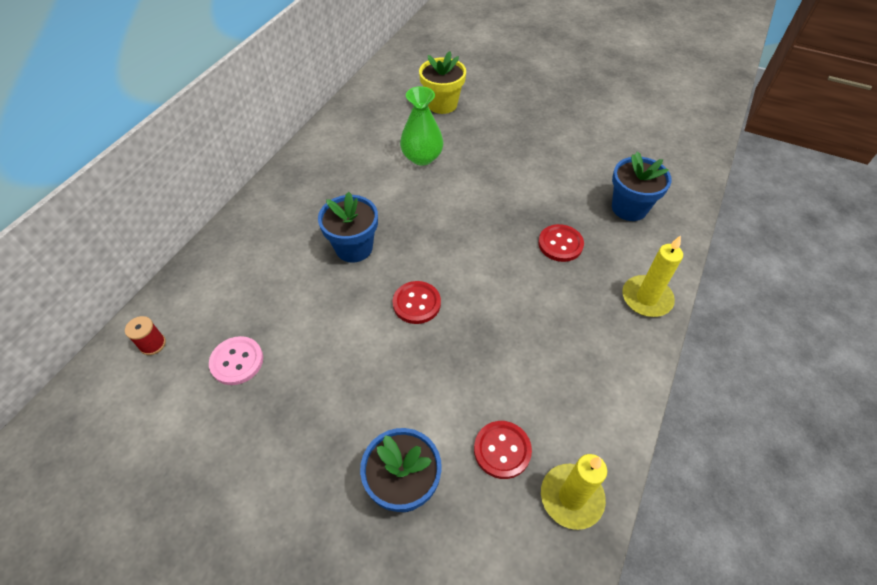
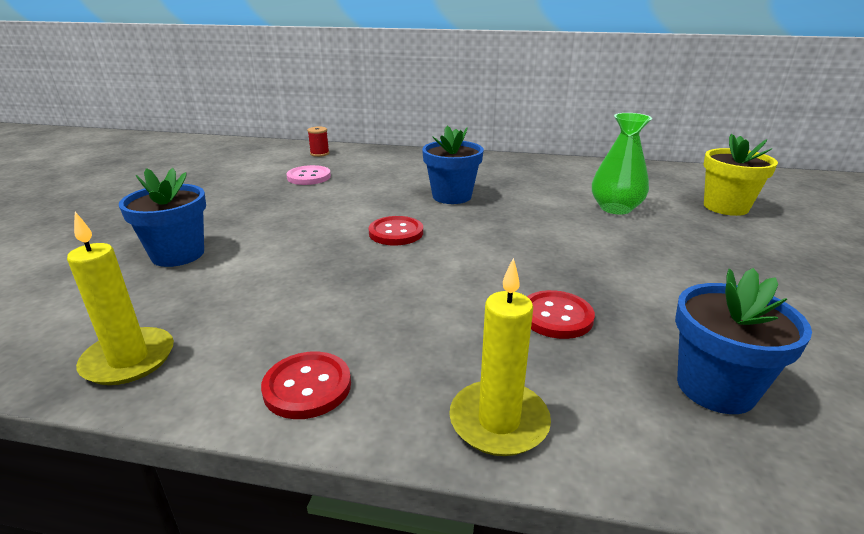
camera: 75 degrees right, 25 degrees down
red button [474,421,532,479] -> red button moved to [261,351,351,419]

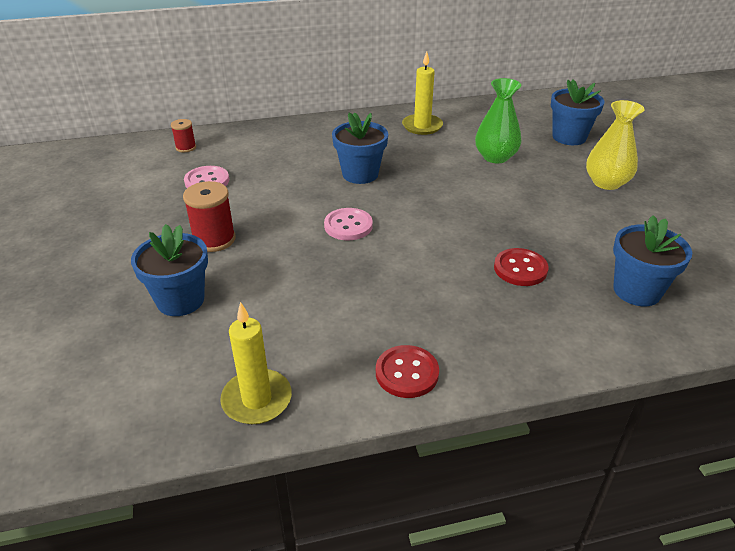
camera: 25 degrees left, 10 degrees up
red button [368,216,423,245] -> pink button [324,208,373,240]
yellow candle [449,258,551,456] -> yellow candle moved to [402,51,443,135]
yellow flower pot [703,134,778,216] -> blue flower pot [551,80,605,145]
none -> red spool [183,181,235,252]
none -> yellow vase [586,100,644,190]

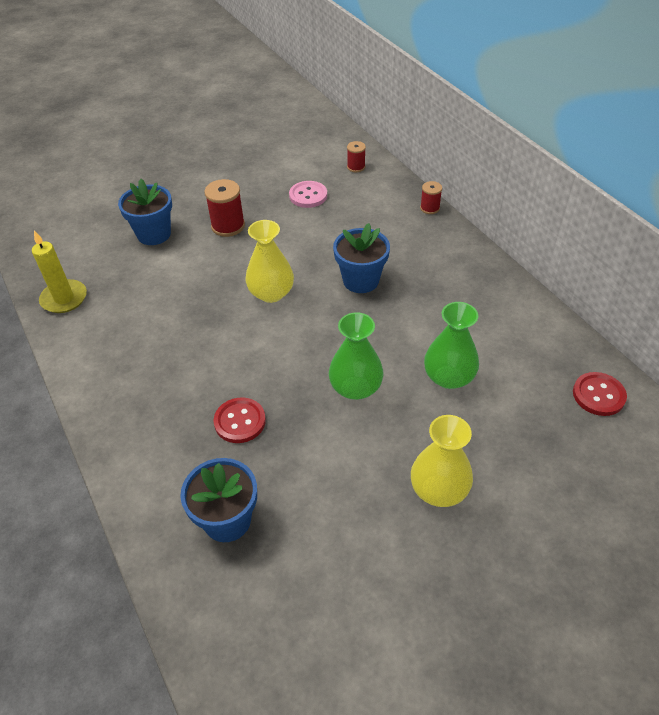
camera: 75 degrees right, 10 degrees up
pink button [324,208,373,240] -> yellow vase [246,220,294,303]
red button [376,345,439,398] -> red button moved to [573,372,627,416]
yellow candle [402,51,443,135] -> none
blue flower pot [551,80,605,145] -> none
none -> green vase [329,312,384,400]
none -> red spool [420,181,442,214]

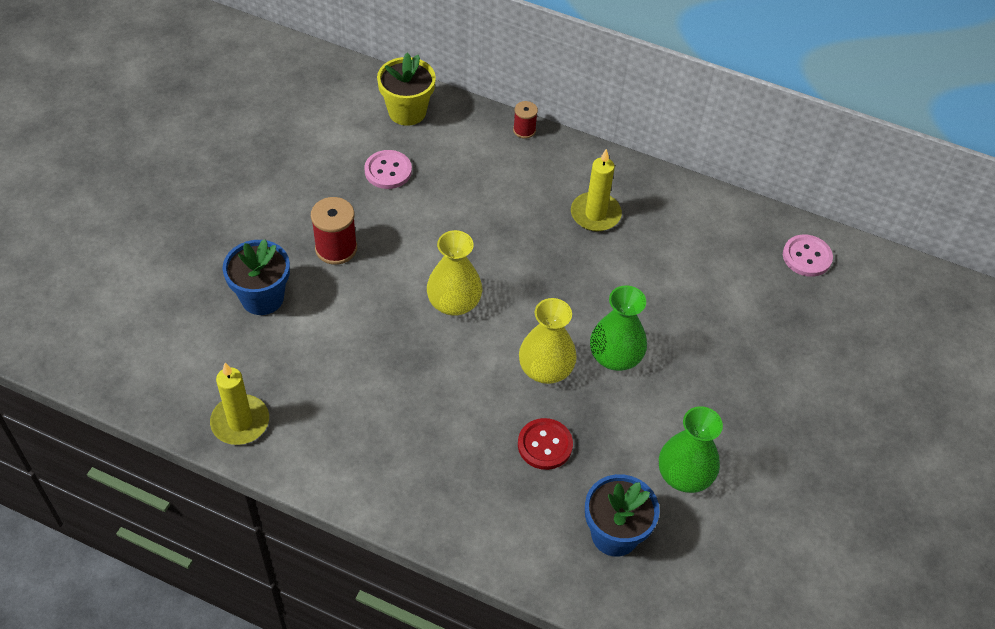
camera: 40 degrees left, 5 degrees up
blue flower pot [333,223,390,293] -> none
red spool [347,141,366,172] -> yellow flower pot [377,52,436,126]
yellow vase [411,415,473,507] -> yellow vase moved to [519,298,577,384]
green vase [424,302,479,389] -> green vase moved to [659,406,723,493]
red button [573,372,627,416] -> pink button [783,235,833,277]
none -> yellow candle [571,149,622,232]

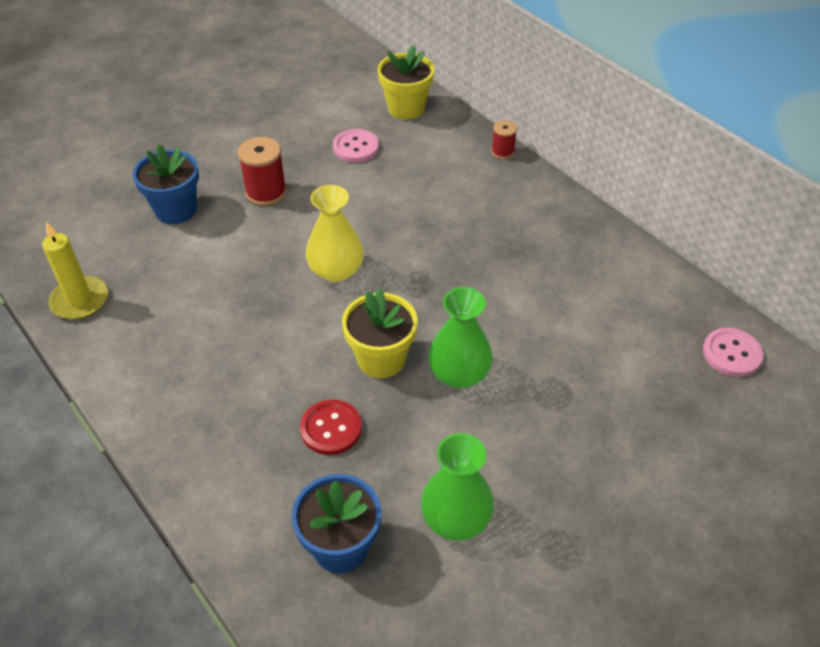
camera: 30 degrees right, 5 degrees down
yellow vase [519,298,577,384] -> yellow flower pot [342,288,418,378]
yellow candle [571,149,622,232] -> none

